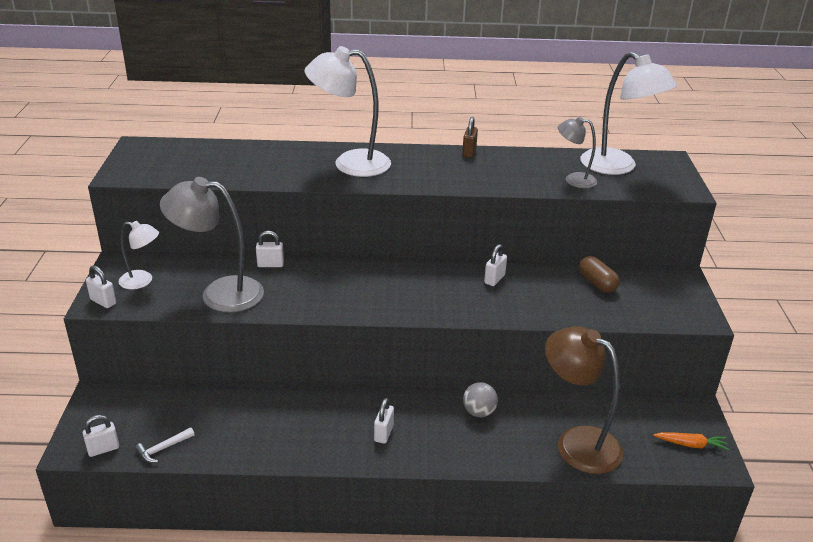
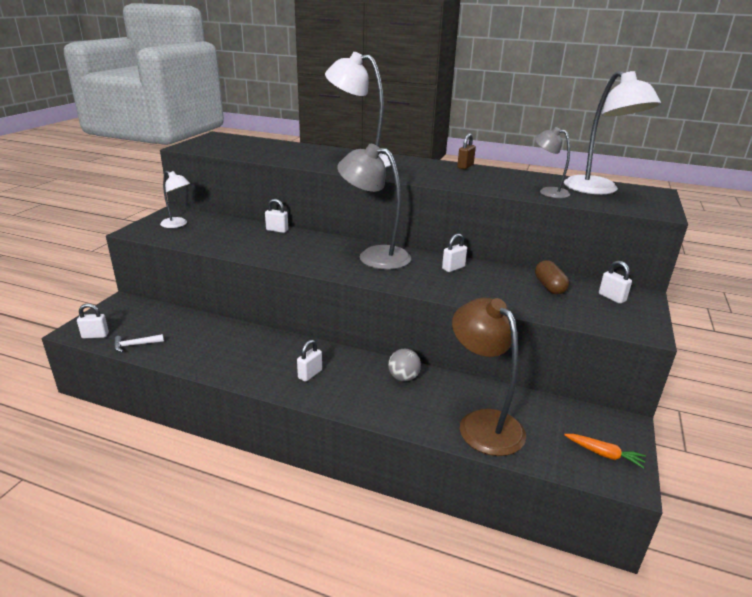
camera: 20 degrees right, 5 degrees down
white padlock [86,265,116,308] -> white padlock moved to [599,261,632,304]
grey lamp [160,177,264,312] -> grey lamp moved to [337,144,411,270]

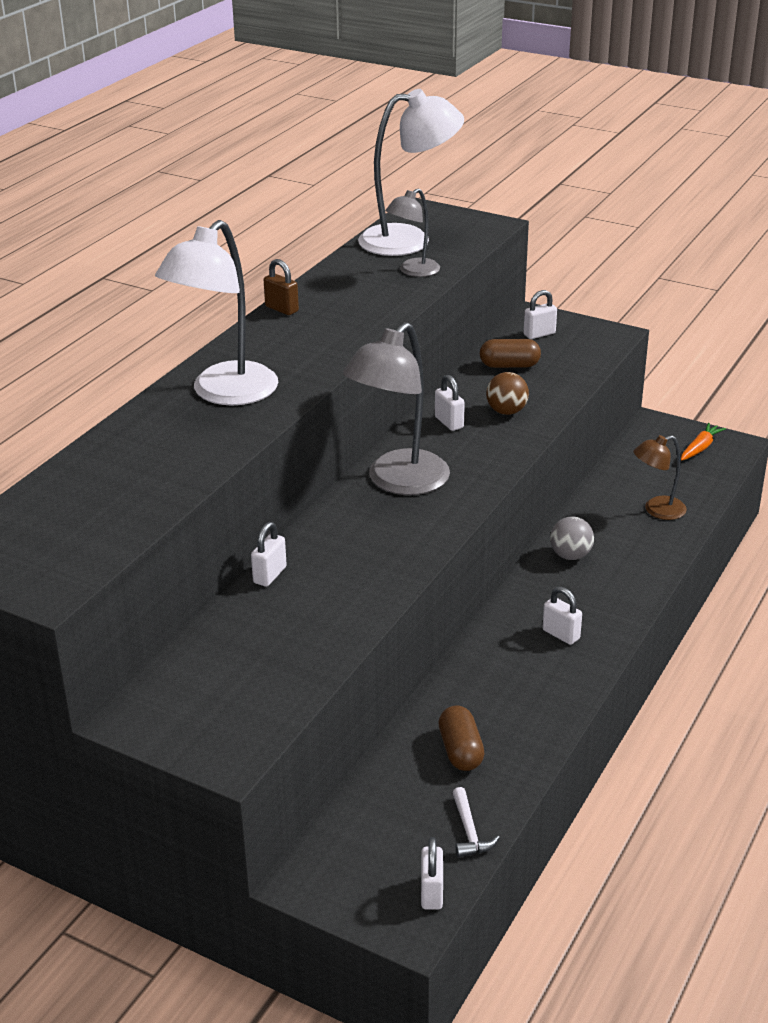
camera: 80 degrees left, 5 degrees up
white lamp [160,171,190,228] -> none
brown lamp [452,298,526,456] -> brown lamp [634,435,687,520], size x0.55
none -> brown capsule [439,705,485,771]
none -> brown ball [486,372,529,415]

